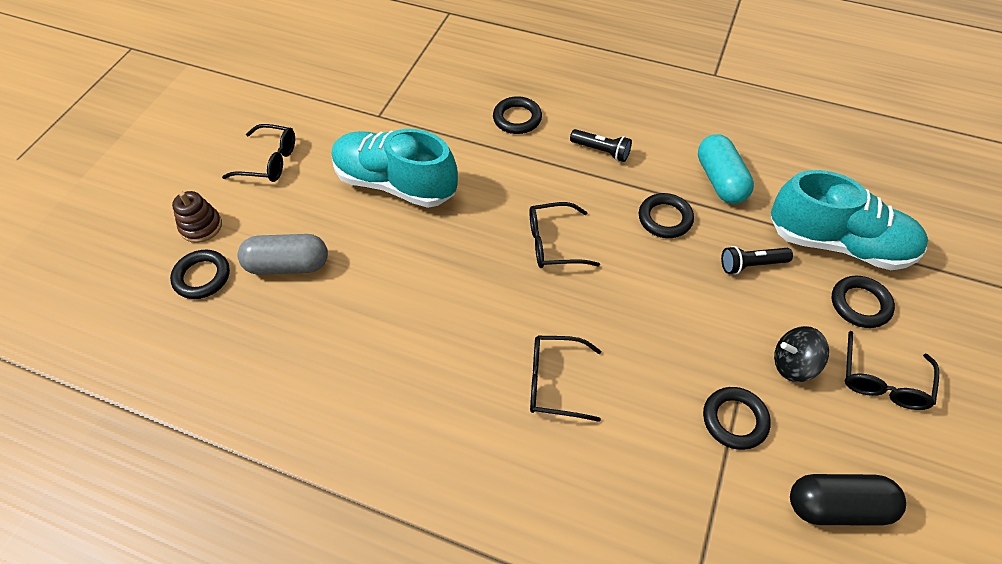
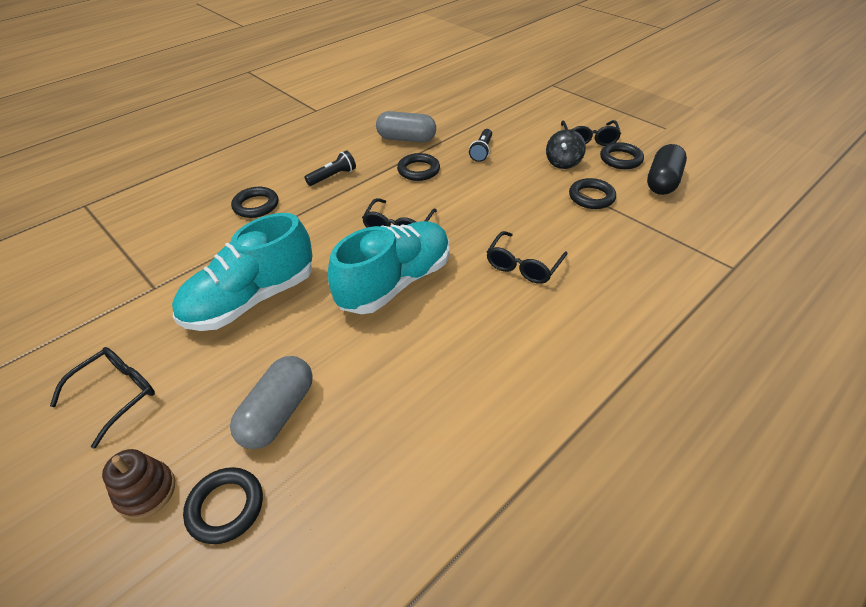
camera: 65 degrees left, 10 degrees down
turquoise capsule [698,134,754,204] -> grey capsule [376,111,436,142]
turquoise shoe [771,170,928,270] -> turquoise shoe moved to [328,221,450,314]
black ring [832,276,895,328] -> black ring moved to [600,142,644,169]
black glasses [845,331,939,410] -> black glasses turned 45 degrees clockwise [561,120,621,146]

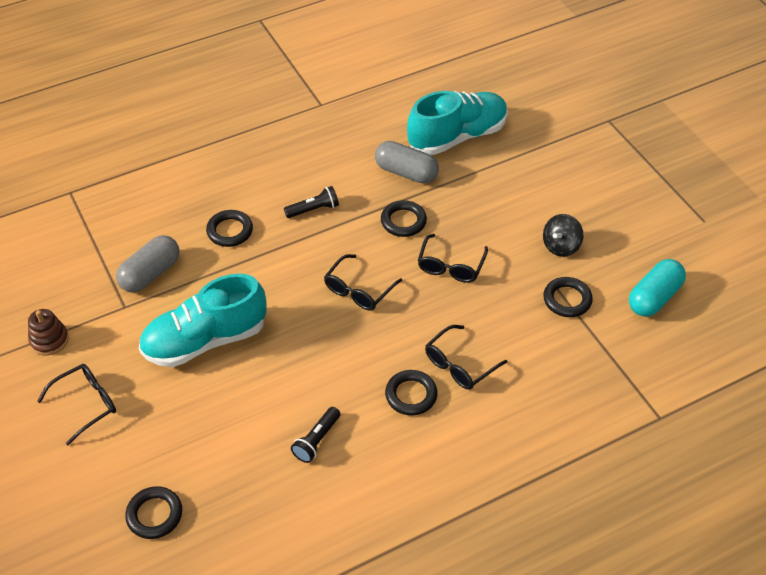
camera: 15 degrees right, 5 degrees up
brown stacking toy [102,449,175,519] -> brown stacking toy moved to [28,309,69,355]
grey capsule [230,356,313,449] -> grey capsule moved to [116,235,179,292]
turquoise shoe [328,221,450,314] -> turquoise shoe moved to [407,91,508,155]
black flashlight [469,129,492,162] -> black flashlight moved to [291,407,340,463]
black glasses [561,120,621,146] -> black glasses moved to [418,234,488,283]
black ring [600,142,644,169] -> black ring moved to [385,370,437,416]
black capsule [647,144,687,195] -> turquoise capsule [629,259,686,317]

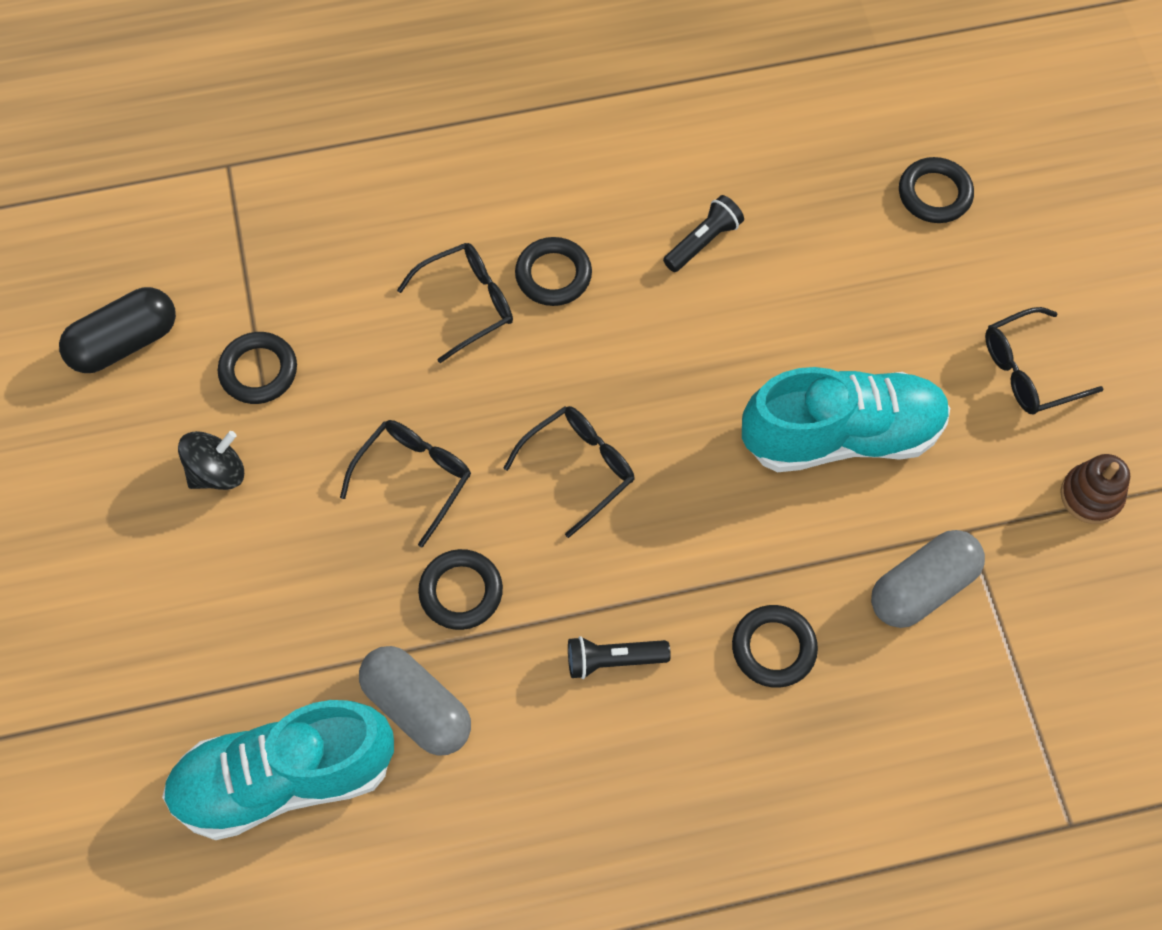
camera: 165 degrees left, 15 degrees up
turquoise capsule [629,259,686,317] -> black capsule [59,287,176,373]

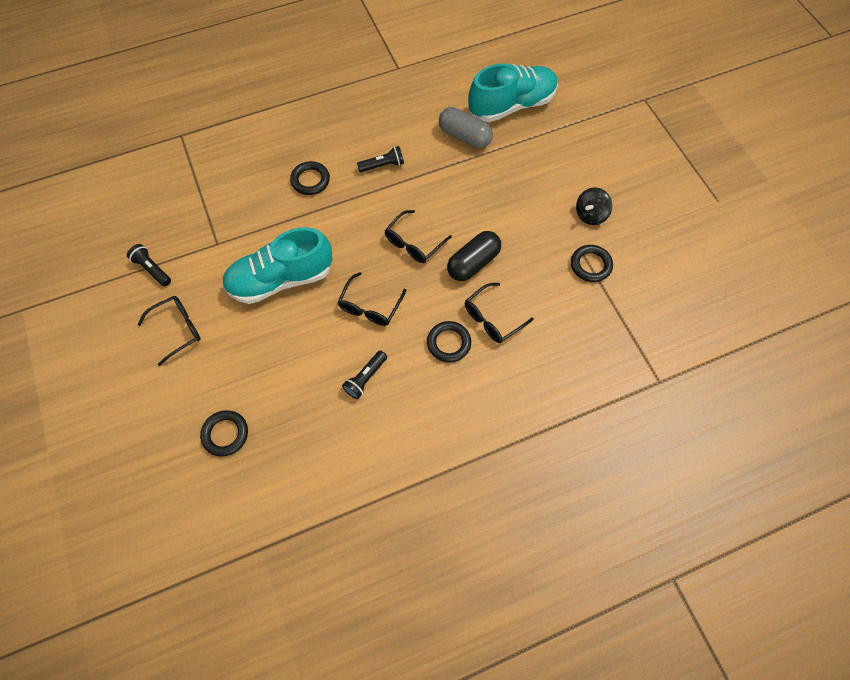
camera: 170 degrees right, 0 degrees up
black capsule [59,287,176,373] -> black capsule moved to [447,231,501,281]
black glasses [340,420,471,548] -> black glasses moved to [338,272,406,326]
black ring [418,549,503,630] -> none
grey capsule [871,530,985,628] -> none
brown stacking toy [1060,454,1130,524] -> black flashlight [127,244,171,286]

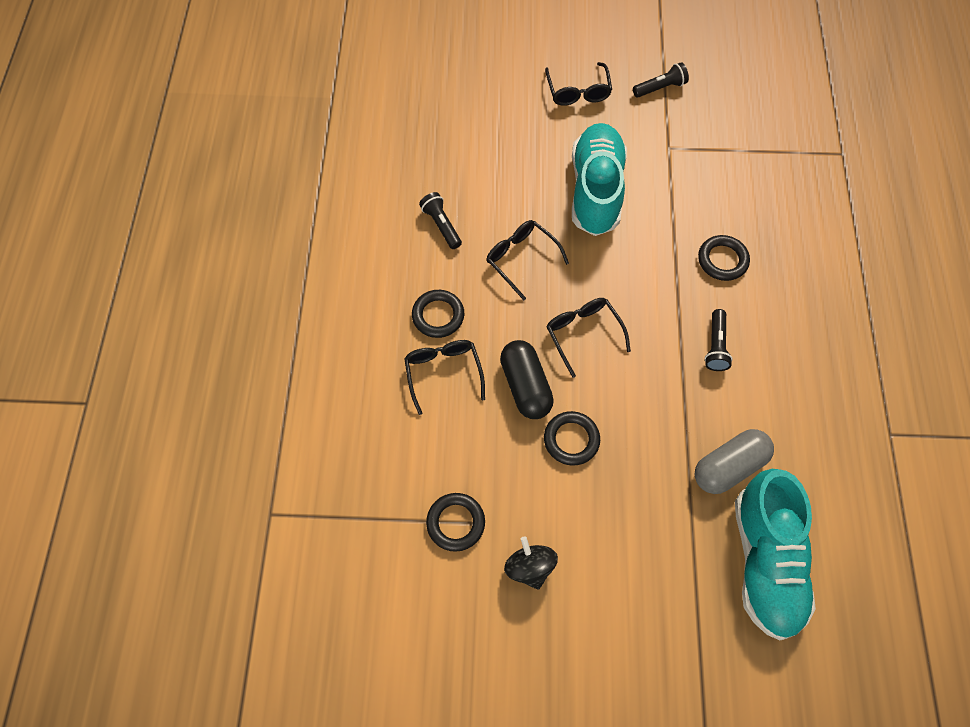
camera: 115 degrees right, 0 degrees up
black ring [200,410,248,457] -> black ring moved to [544,411,600,465]

